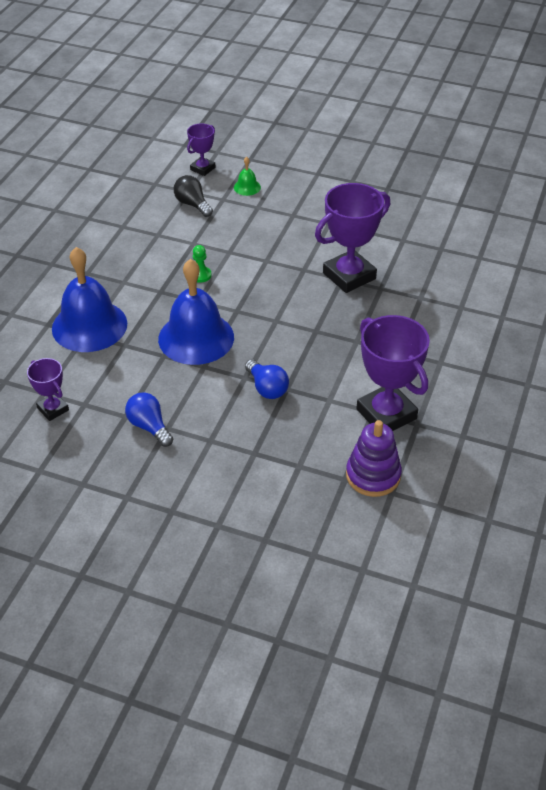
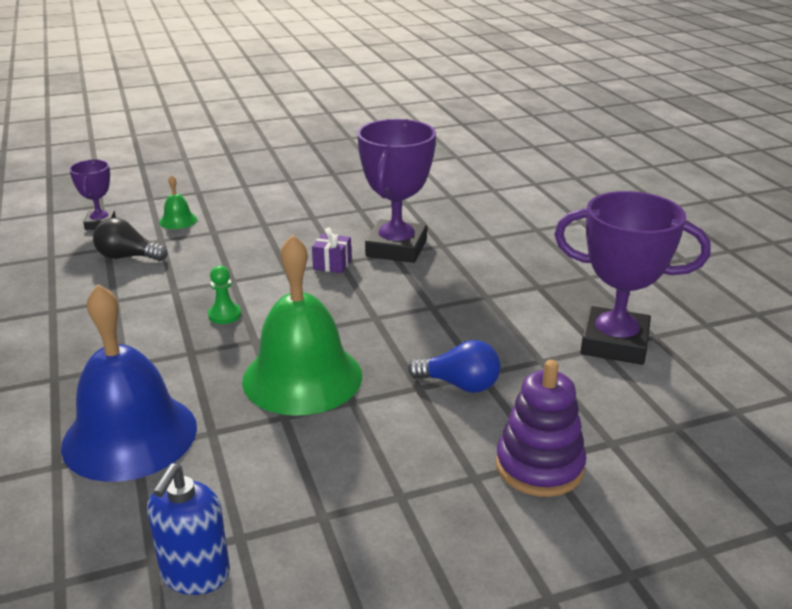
camera: 40 degrees left, 15 degrees down
purple trophy [27,358,69,421] -> blue soap dispenser [147,464,230,595]
blue light bulb [125,392,173,447] -> none
blue bell [158,259,234,365] -> green bell [242,234,362,416]
purple stacking toy [346,420,402,497] -> purple stacking toy moved to [496,360,586,497]
none -> purple gift [312,227,352,273]

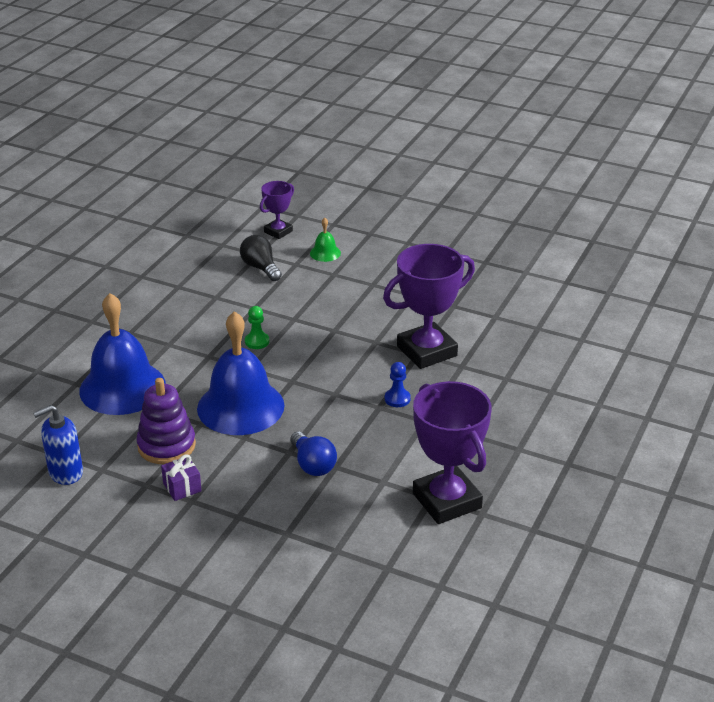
camera: 45 degrees right, 5 degrees up
green bell [242,234,362,416] -> blue bell [197,311,285,435]
purple gift [312,227,352,273] -> purple gift moved to [161,454,202,501]
purple stacking toy [496,360,586,497] -> purple stacking toy moved to [136,378,196,464]
none -> blue pawn [385,362,411,407]

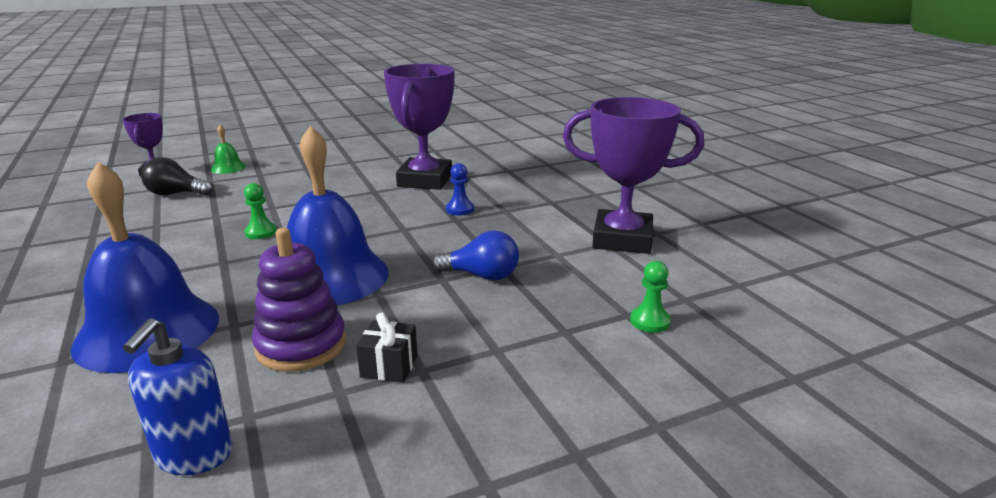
camera: 50 degrees left, 10 degrees down
purple gift [161,454,202,501] -> black gift [356,312,418,383]
none -> green pawn [630,261,671,333]

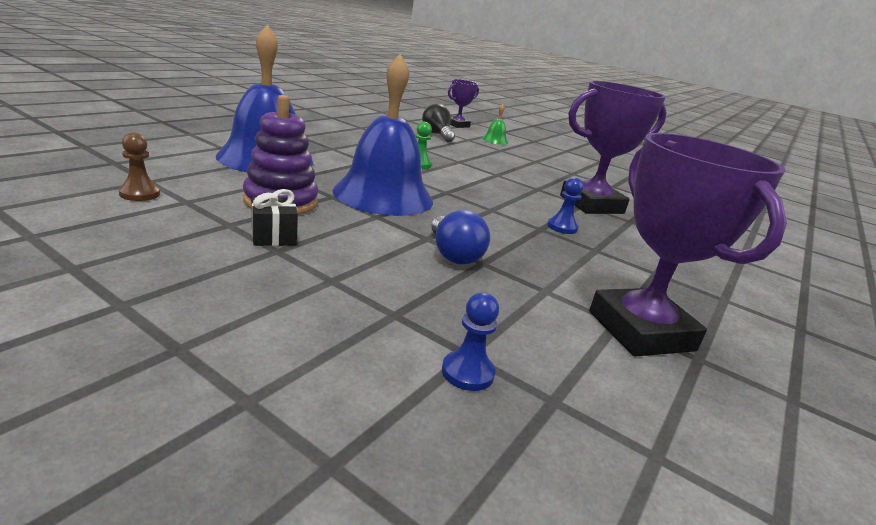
camera: 55 degrees right, 0 degrees up
blue soap dispenser [123,318,233,475] -> brown pawn [118,132,160,201]
green pawn [630,261,671,333] -> blue pawn [442,292,499,391]

